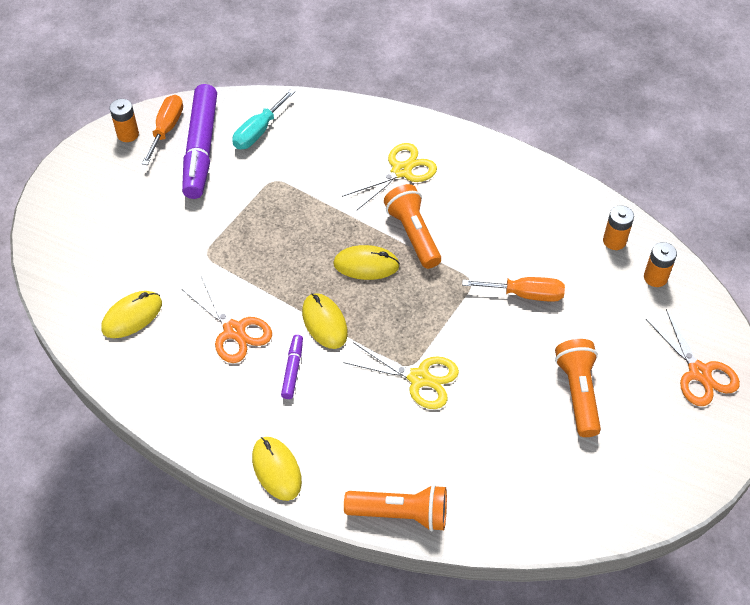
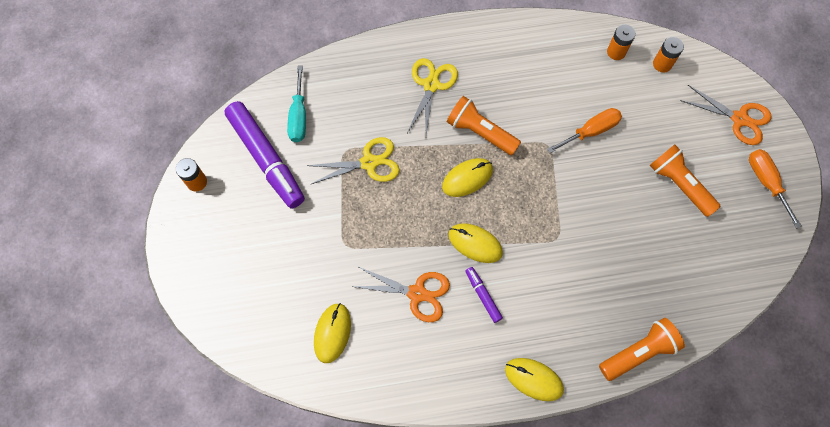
camera: 35 degrees left, 15 degrees up
orange screwdriver [142,95,183,165] -> orange screwdriver moved to [749,149,802,228]
yellow scissors [344,342,459,409] -> yellow scissors moved to [307,137,400,184]

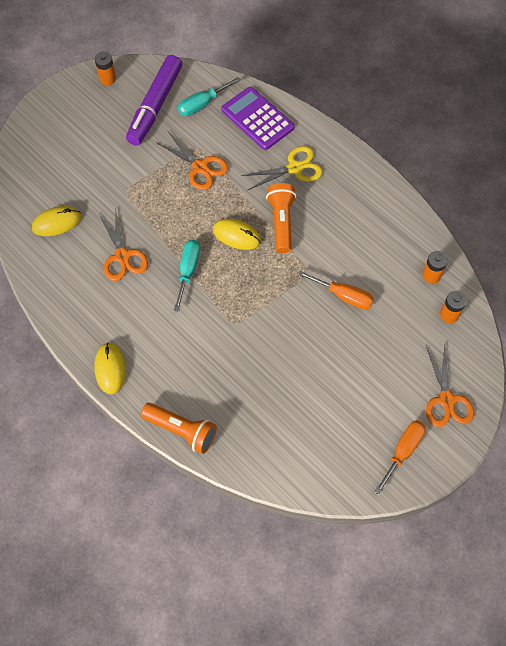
camera: 55 degrees right, 5 degrees down
yellow scissors [307,137,400,184] -> orange scissors [156,132,228,190]
yellow mouse [448,223,503,263] -> turquoise screwdriver [174,240,200,312]
purple marker [465,267,503,323] -> none
orange flashlight [650,144,721,217] -> none
none -> purple calculator [221,87,294,150]

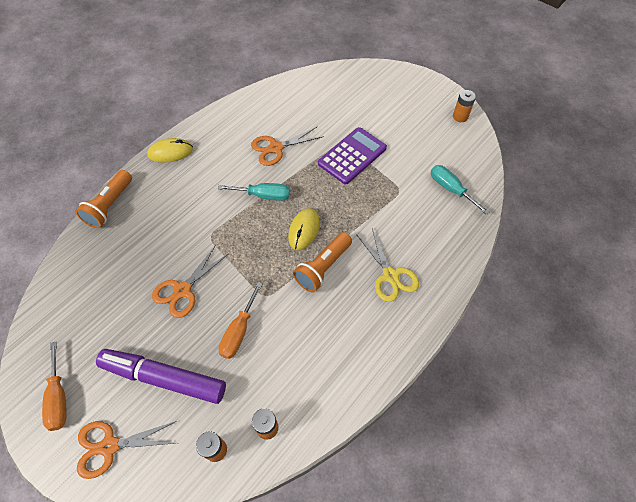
camera: 85 degrees right, 5 degrees down
yellow mouse [32,206,81,236] -> none
purple marker [126,55,182,146] -> purple marker moved to [96,349,226,404]
orange scissors [156,132,228,190] -> orange scissors moved to [152,245,228,318]
purple calculator [221,87,294,150] -> purple calculator moved to [318,127,387,184]
orange flashlight [266,183,297,253] -> orange flashlight turned 135 degrees clockwise [293,232,352,292]
orange screwdriver [374,420,426,495] -> orange screwdriver turned 45 degrees clockwise [42,342,67,431]

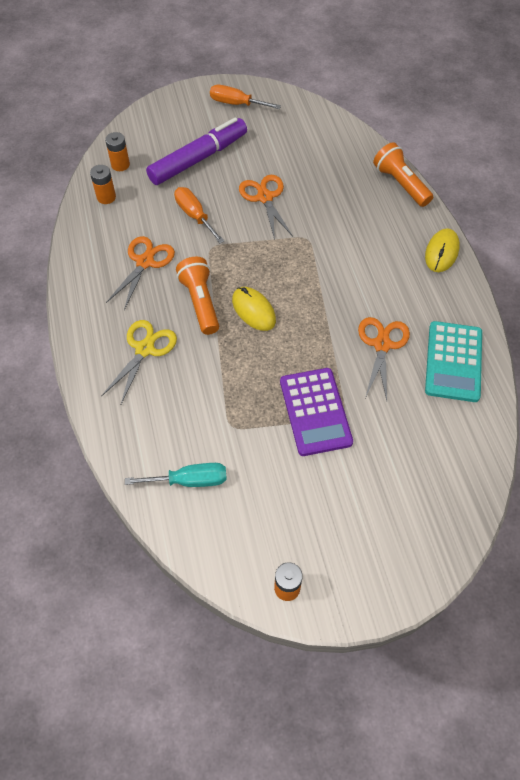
camera: 125 degrees right, 0 degrees up
orange scissors [77,421,177,479] -> orange scissors moved to [106,236,175,310]
turquoise screwdriver [218,183,290,201] -> none
yellow scissors [356,228,419,302] -> yellow scissors turned 105 degrees clockwise [101,320,177,404]
none -> turquoise calculator [425,321,482,402]

